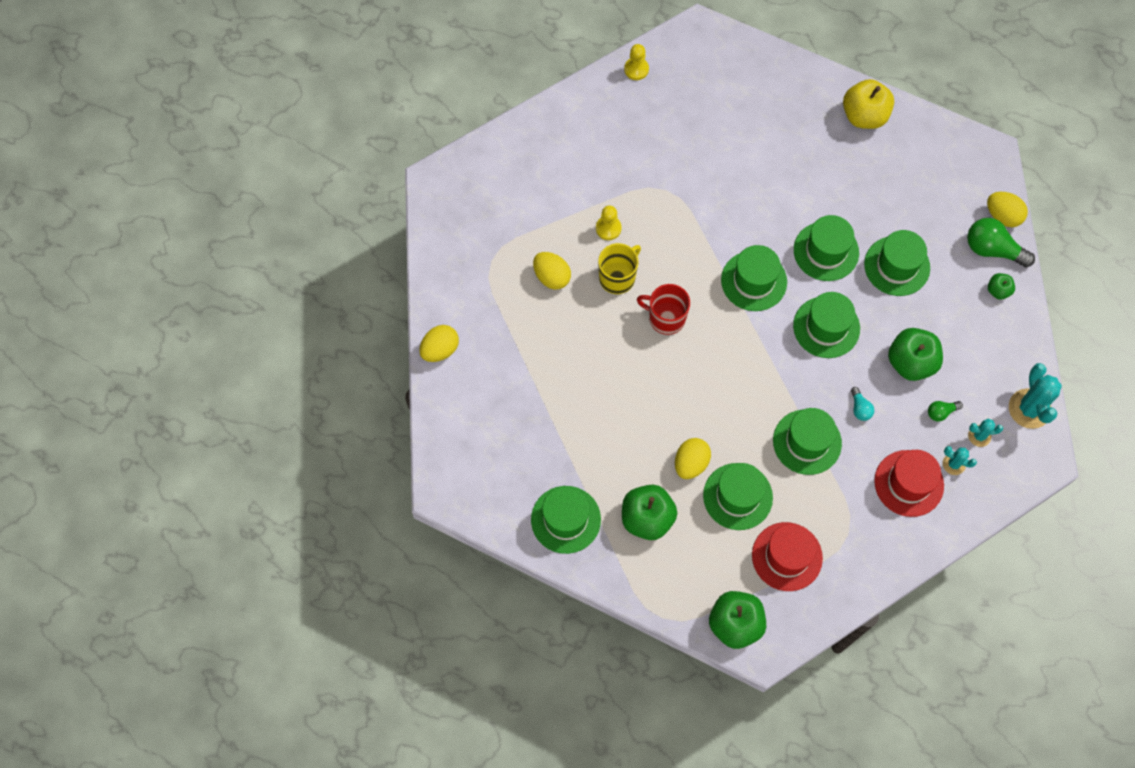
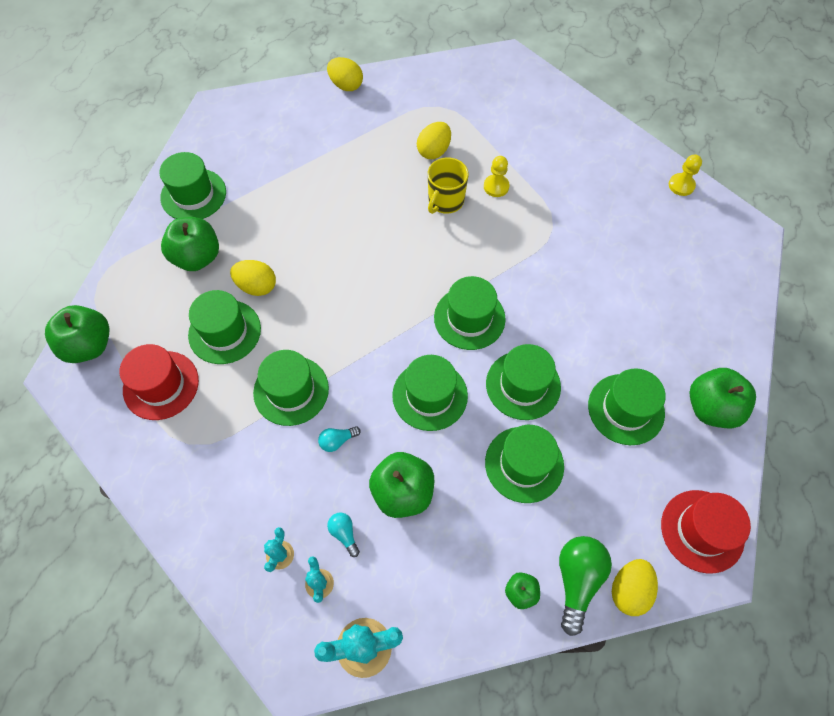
camera: 80 degrees right, 5 degrees down
yellow mug [598,243,641,294] -> yellow mug turned 90 degrees clockwise [428,158,469,214]
red mug [637,284,690,335] -> none
yellow apple [843,79,894,129] -> green apple [689,368,756,429]
red hat [874,450,944,517] -> red hat moved to [661,490,751,574]
green light bulb [928,401,963,422] -> turquoise light bulb [327,512,360,557]
none -> green hat [588,368,666,445]

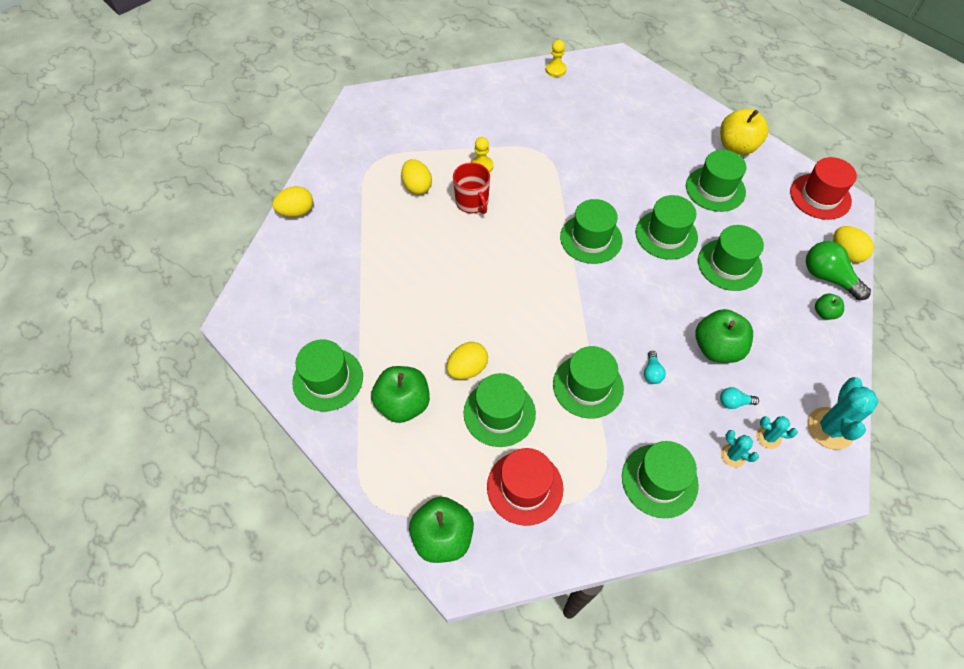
camera: 60 degrees left, 5 degrees down
green hat [392,355,468,431] -> green hat moved to [622,441,699,518]
yellow mug [428,158,469,214] -> red mug [453,162,490,214]
green apple [689,368,756,429] -> yellow apple [720,109,768,155]

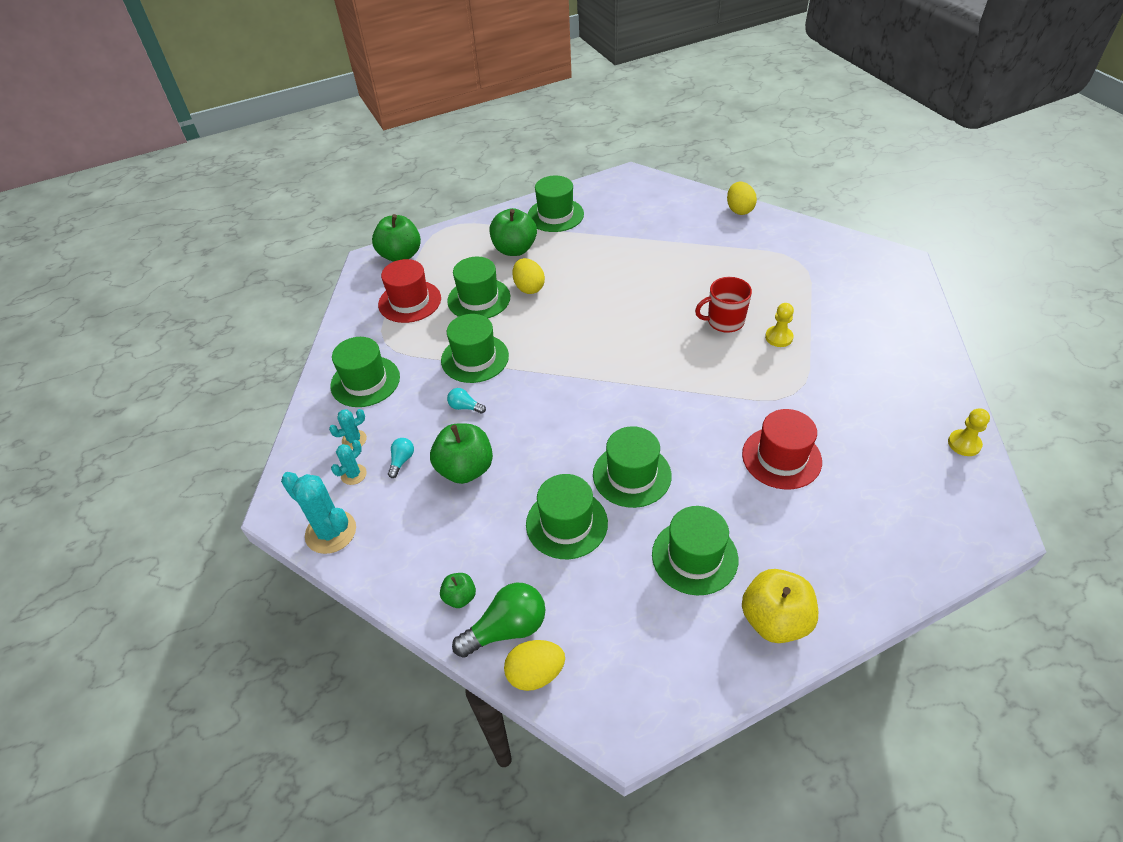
camera: 110 degrees right, 10 degrees down
yellow egg [401,159,432,195] -> none
green hat [560,199,622,264] -> none
red hat [790,157,857,220] -> red hat moved to [742,409,822,490]

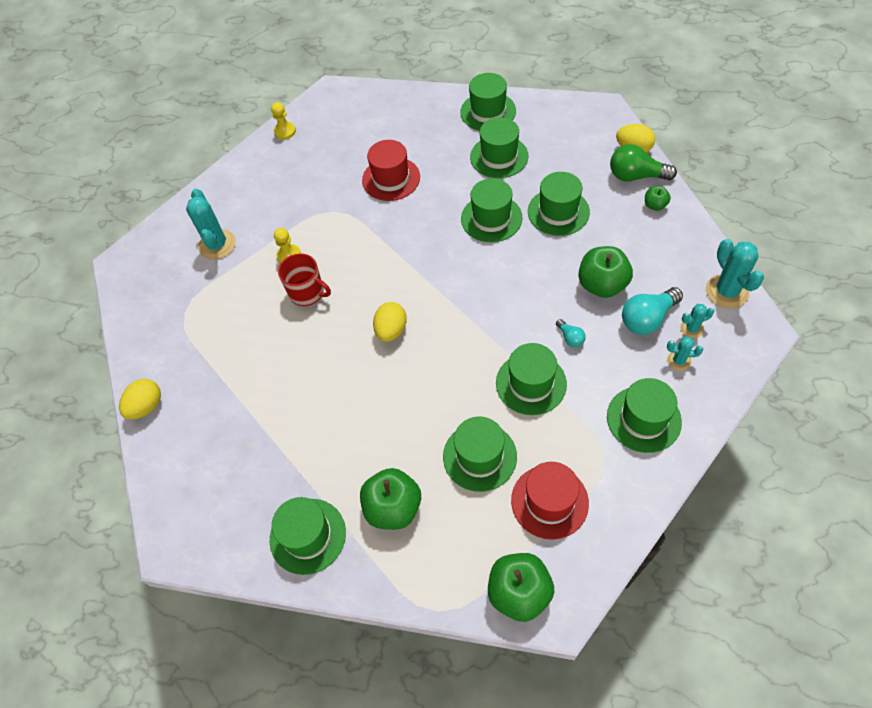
camera: 140 degrees left, 10 degrees up
turquoise light bulb [388,438,414,478] -> turquoise light bulb [622,287,683,335], size x1.96
yellow egg [512,258,545,294] -> yellow egg moved to [373,302,407,342]
yellow apple [742,569,818,643] -> green hat [460,73,516,131]
none -> turquoise cactus [186,189,236,260]

